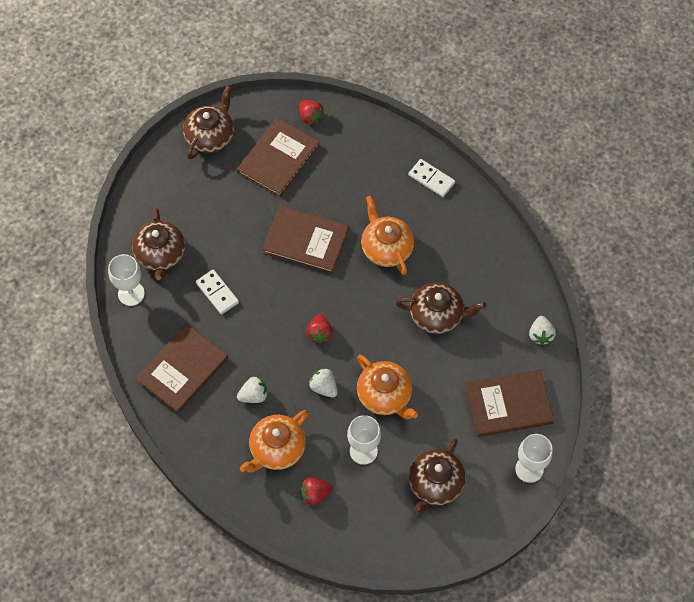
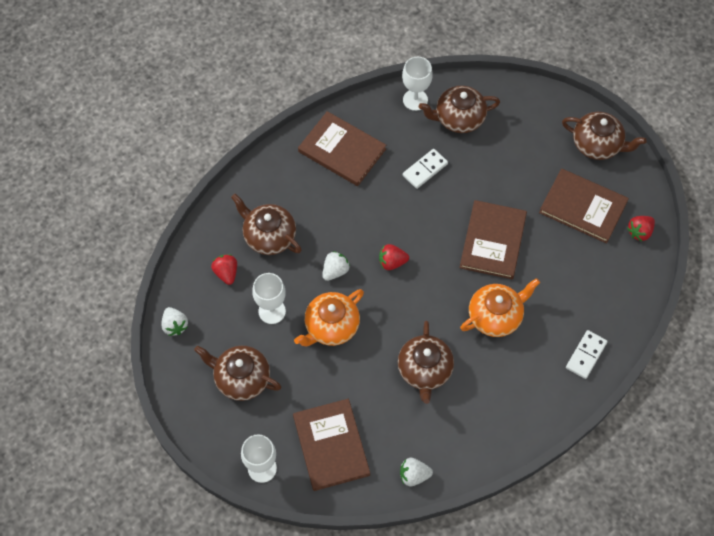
camera: 85 degrees right, 0 degrees up
white strawberry [237,377,268,403] -> white strawberry moved to [161,307,188,336]
orange teapot [240,410,308,473] -> brown teapot [231,194,302,255]

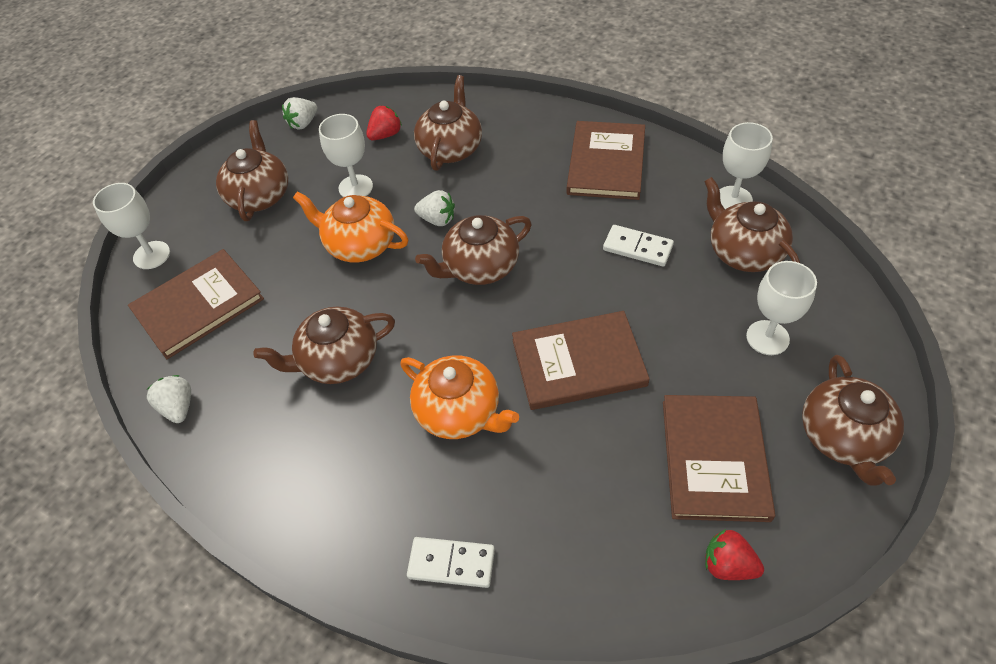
camera: 70 degrees right, 10 degrees down
red strawberry [379,244,409,270] -> brown teapot [415,215,532,285]
none -> white goblet [746,261,817,355]

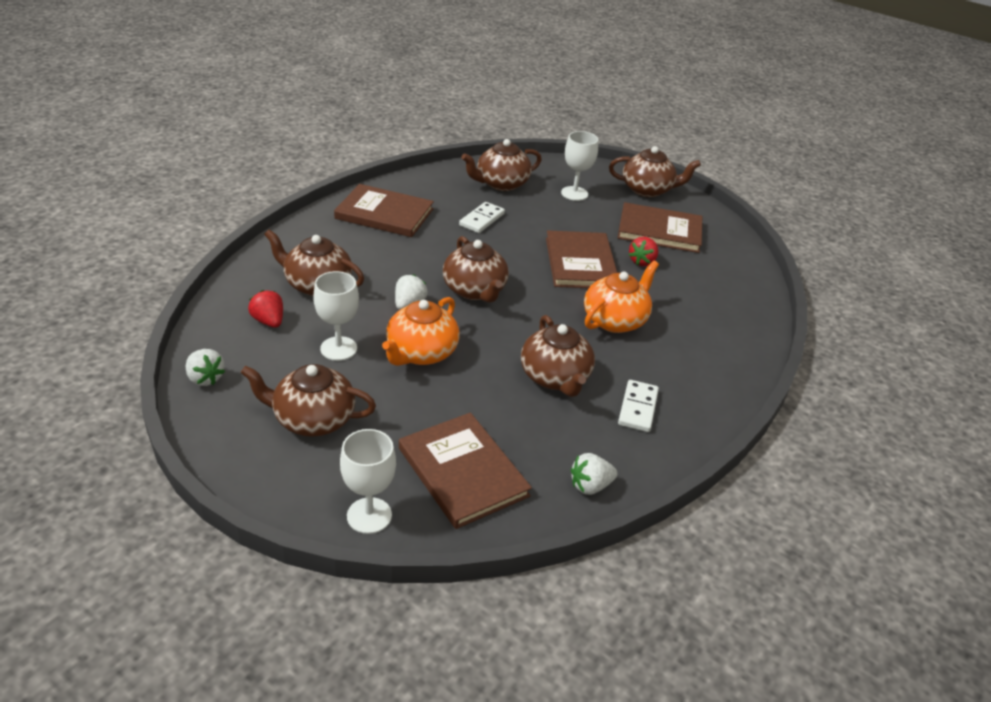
camera: 90 degrees left, 15 degrees down
white domino [407,537,495,588] -> white domino moved to [618,380,659,432]
red strawberry [705,529,764,580] -> red strawberry moved to [629,237,659,266]
white goblet [720,122,773,209] -> none

